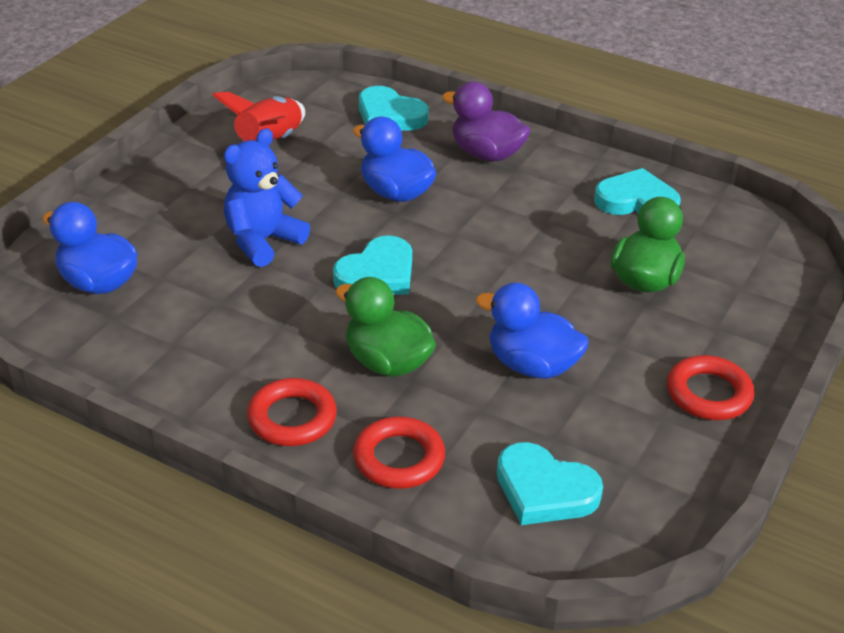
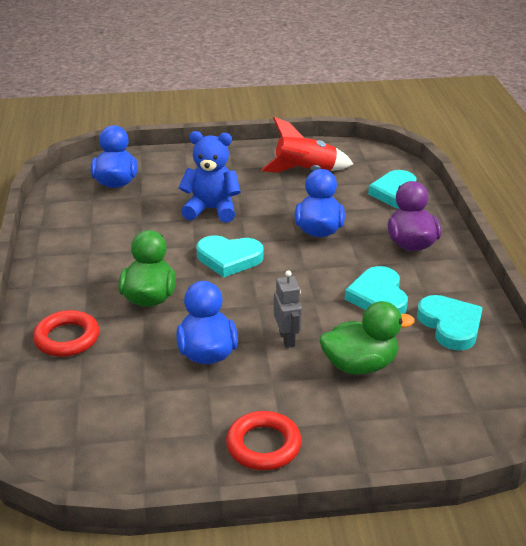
camera: 55 degrees right, 5 degrees down
red ring [247,378,337,446] -> none
turquoise heart [497,442,603,525] -> turquoise heart moved to [345,266,408,314]
none -> grey robot [274,270,302,348]

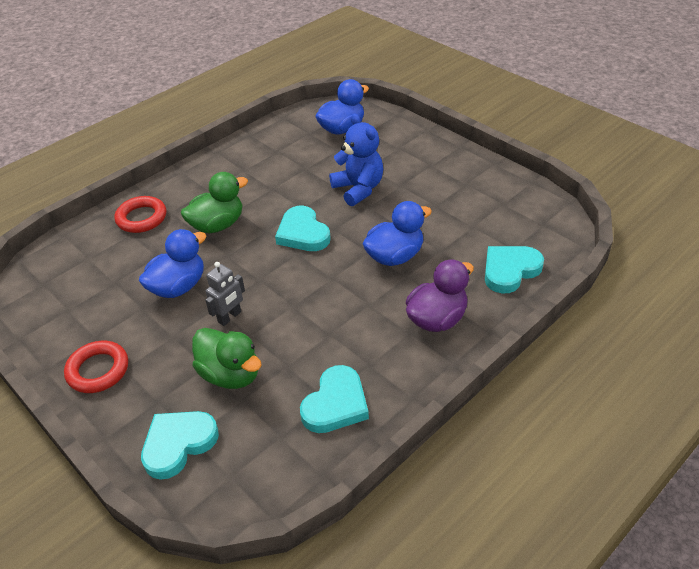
camera: 55 degrees right, 10 degrees up
red rocket [261,117,353,173] -> none
turquoise heart [345,266,408,314] -> turquoise heart moved to [141,411,219,480]

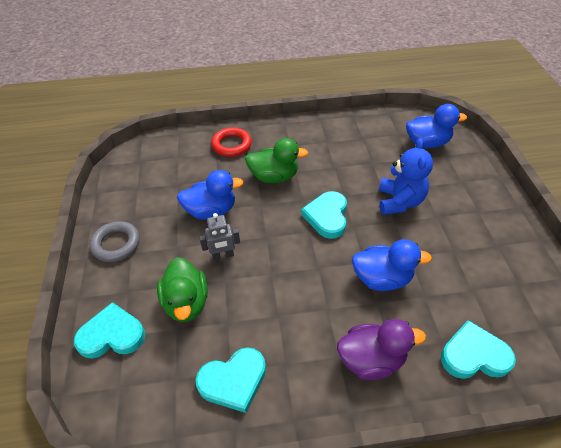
camera: 35 degrees right, 5 degrees up
red ring [64,341,128,393] -> grey ring [90,221,140,262]

